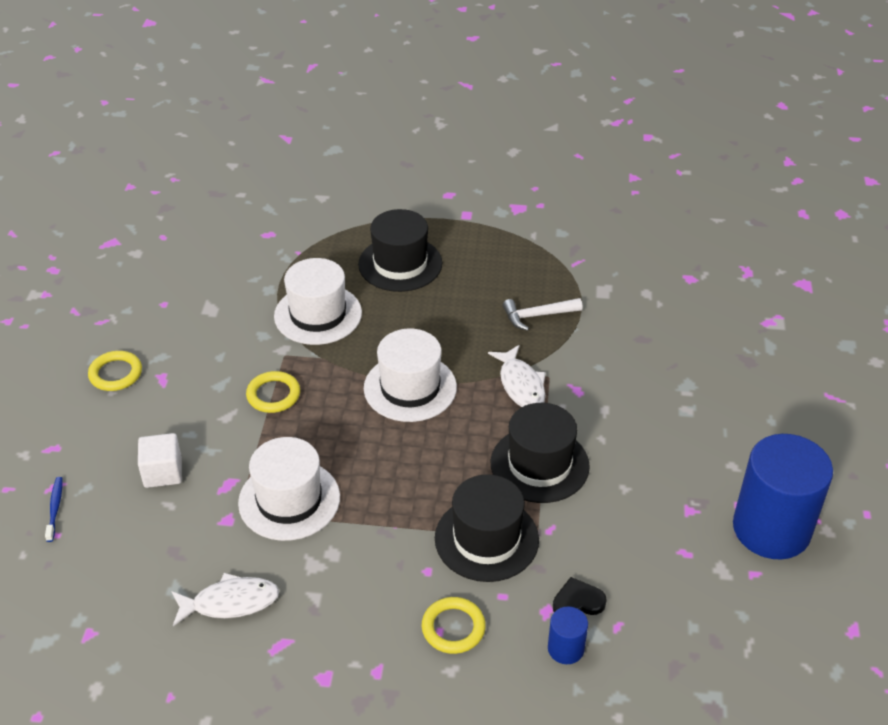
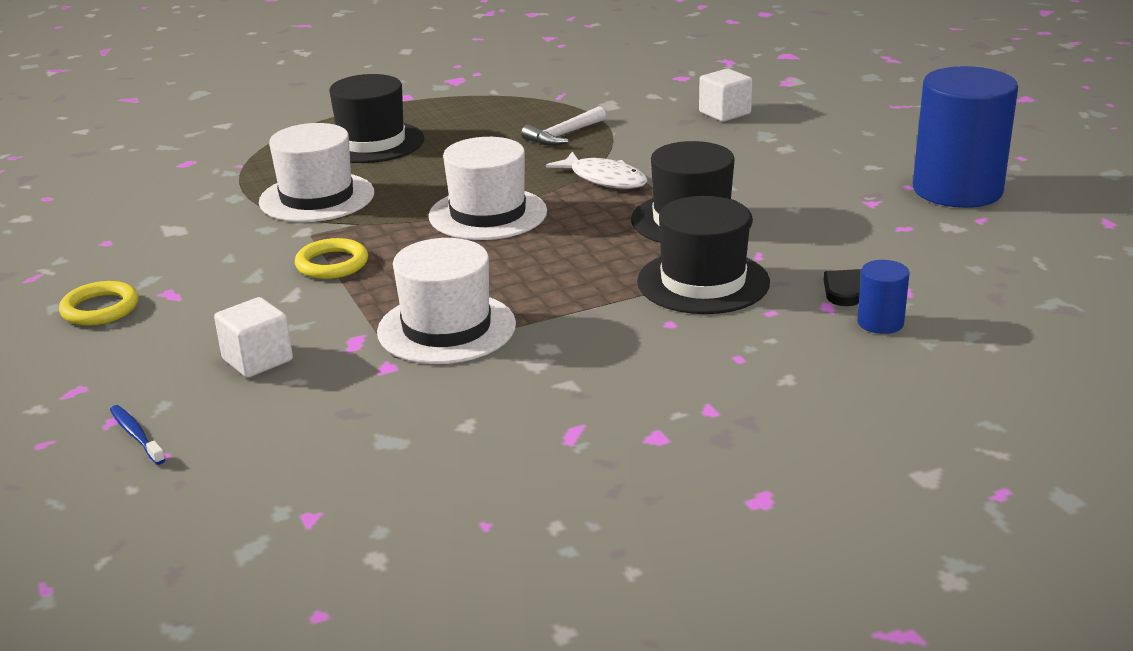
camera: 30 degrees left, 15 degrees down
white fish [171,573,279,626] -> none
yellow ring [422,597,486,654] -> none
none -> white cube [699,69,752,122]

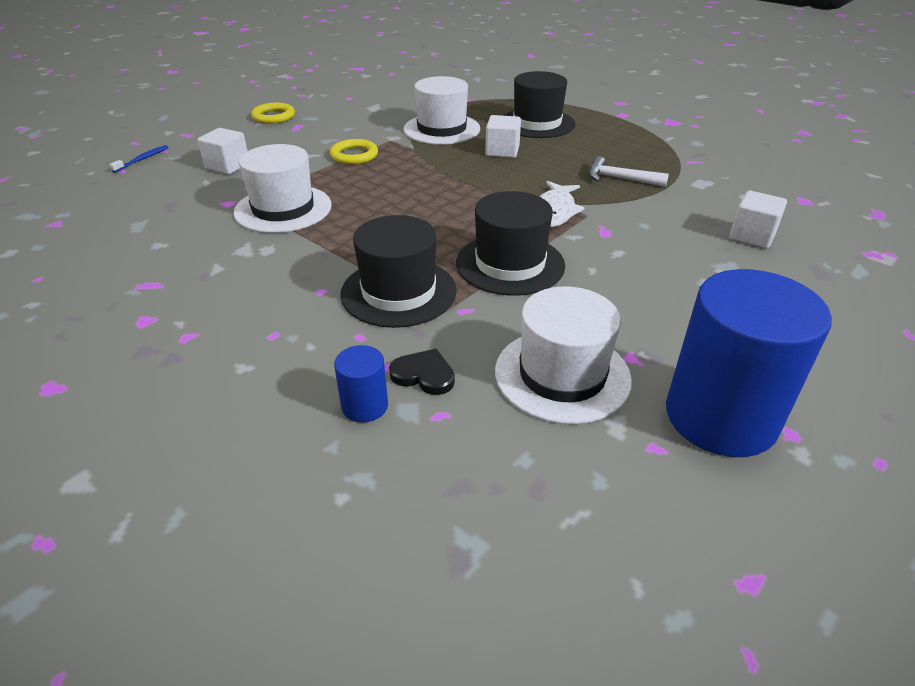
camera: 65 degrees right, 10 degrees up
white hat [429,137,547,240] -> white hat moved to [495,286,632,424]
none -> white cube [485,115,521,158]

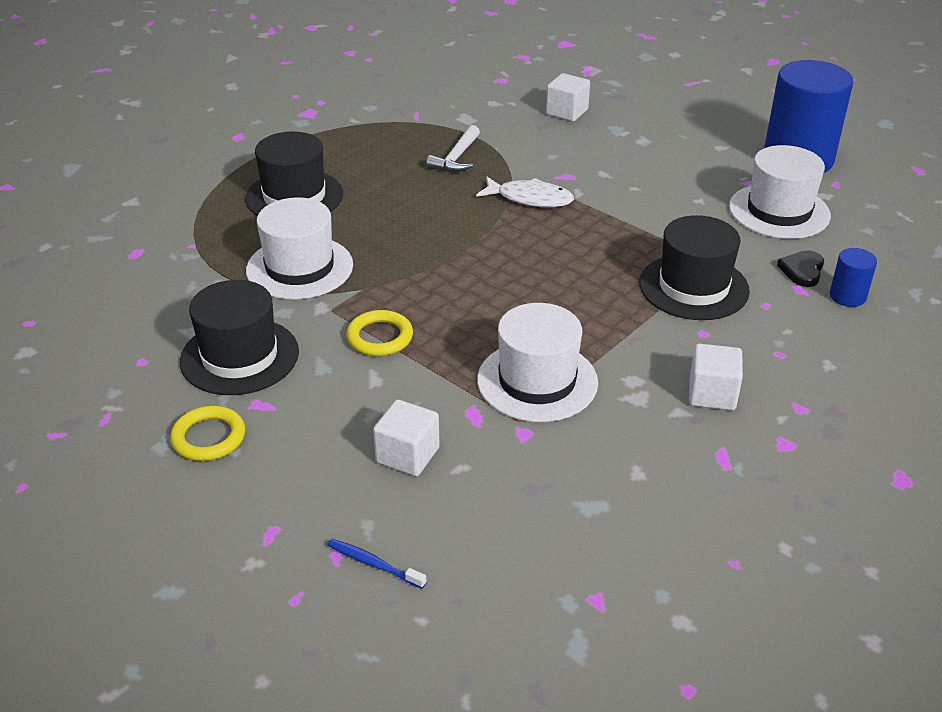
camera: 90 degrees left, 0 degrees up
black hat [456,191,565,295] -> black hat moved to [180,280,299,395]
white cube [485,115,521,158] -> white cube moved to [689,343,743,410]

